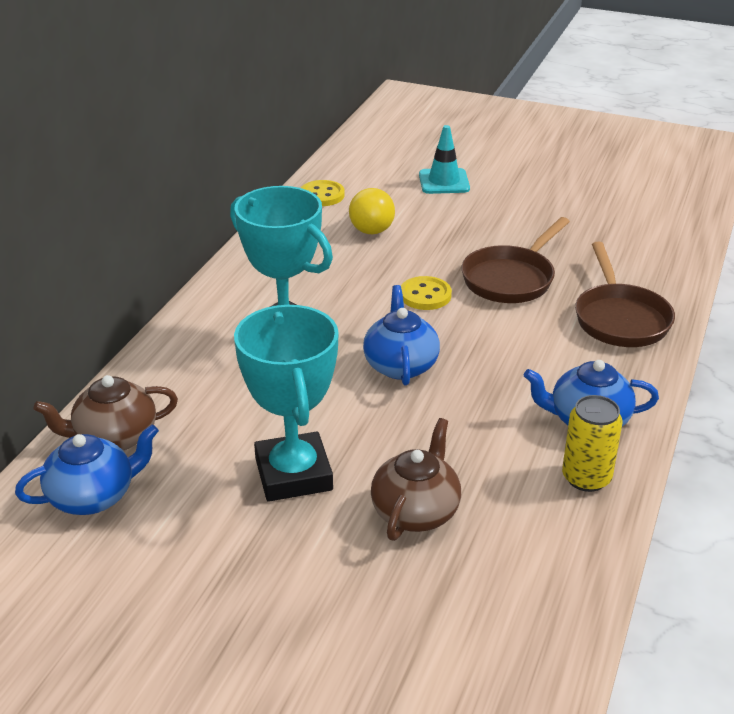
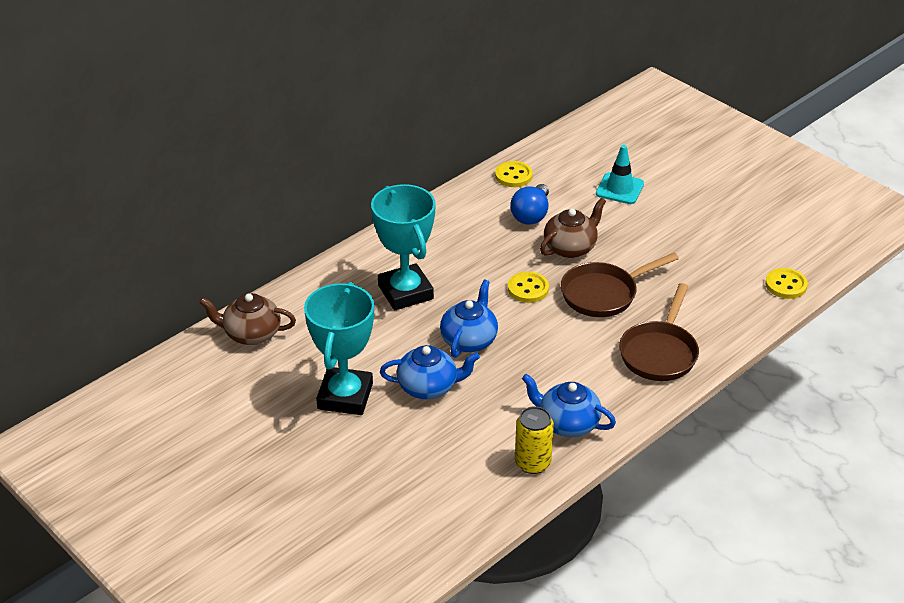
camera: 25 degrees right, 5 degrees up
blue teapot [15,424,159,515] -> blue teapot moved to [380,345,480,399]
yellow light bulb [349,188,395,234] -> blue light bulb [511,184,549,225]
brown teapot [371,418,461,541] -> brown teapot moved to [540,198,606,258]
none -> yellow button [765,268,808,299]

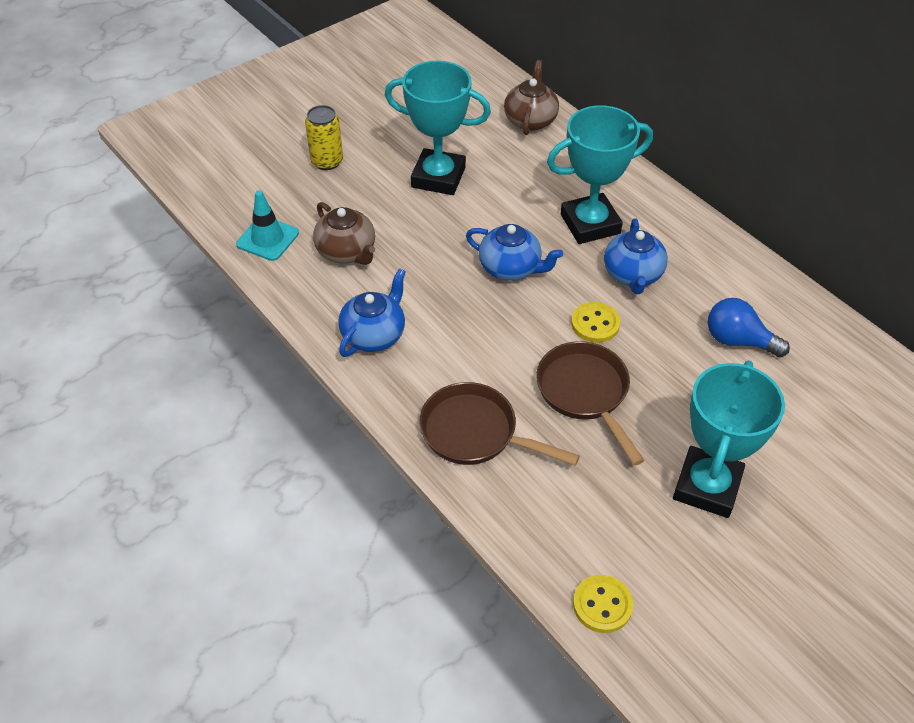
camera: 95 degrees right, 10 degrees up
blue teapot [380,345,480,399] -> blue teapot moved to [604,219,668,294]
yellow button [495,161,533,187] -> none
yellow can [515,406,554,474] -> yellow can moved to [305,105,343,170]
brown teapot [540,198,606,258] -> brown teapot moved to [313,202,375,265]
turquoise traffic cone [596,145,644,204] -> turquoise traffic cone moved to [236,190,299,261]
none -> turquoise trophy [673,361,785,518]

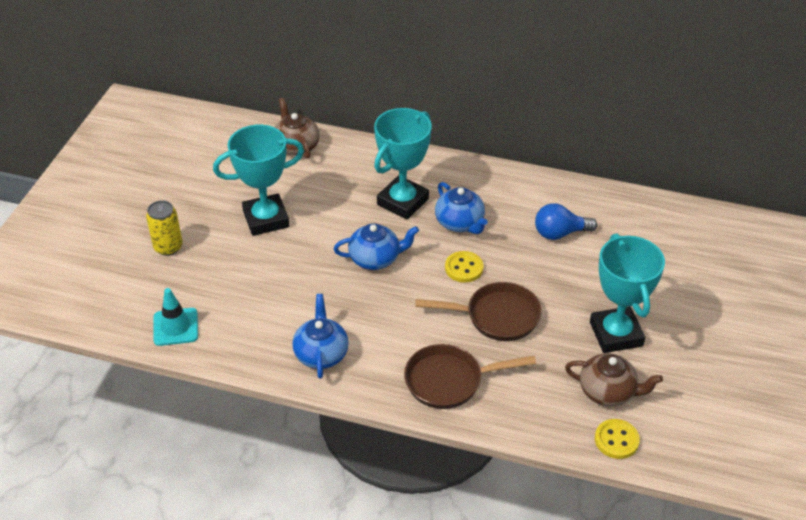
camera: 35 degrees left, 5 degrees down
brown teapot [313,202,375,265] -> brown teapot moved to [565,353,663,406]
brown pan [536,341,645,466] -> brown pan turned 150 degrees clockwise [415,282,542,341]

